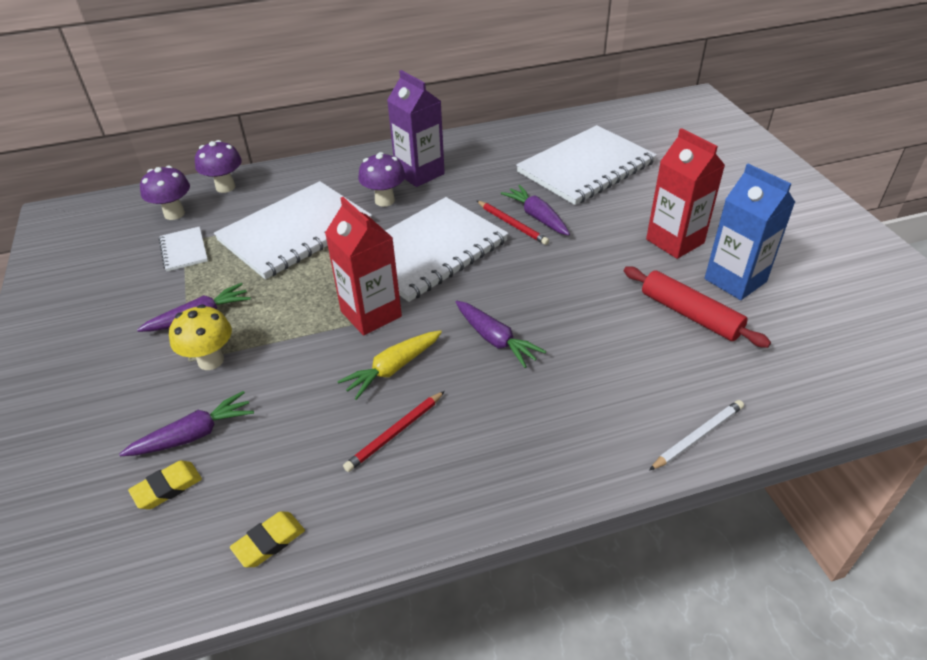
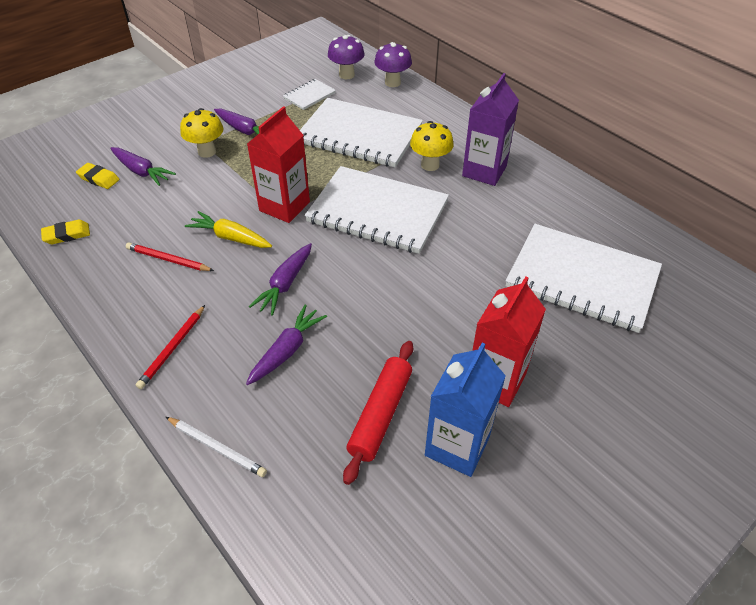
camera: 65 degrees right, 5 degrees up
yellow eraser [230,511,305,567] -> yellow eraser turned 45 degrees counterclockwise [41,220,90,244]
purple mushroom [358,152,405,207] -> yellow mushroom [410,121,454,171]
red pencil [477,201,549,245] -> red pencil moved to [136,305,205,389]
purple carrot [501,185,570,235] -> purple carrot moved to [246,305,327,385]

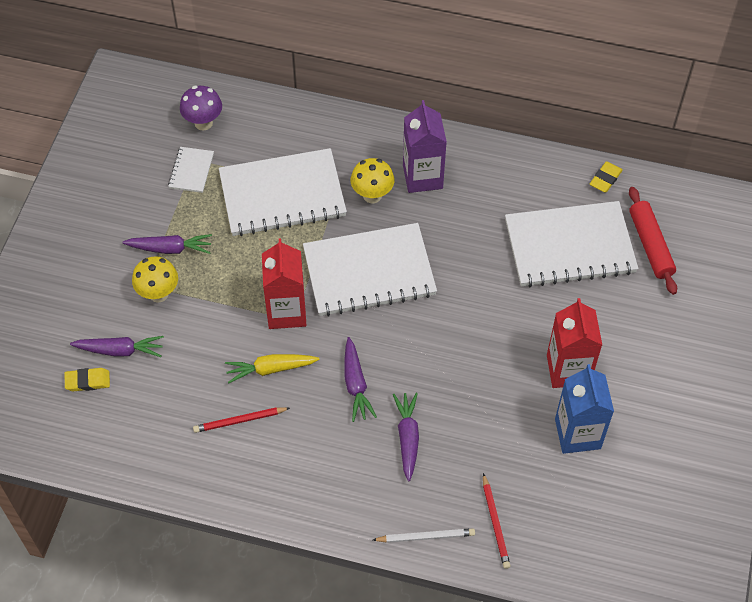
camera: 35 degrees left, 10 degrees up
yellow eraser [41,220,90,244] -> yellow eraser moved to [590,161,623,193]
red pencil [136,305,205,389] -> red pencil moved to [483,473,511,569]
red rolling pin [343,341,413,485] -> red rolling pin moved to [629,187,677,295]
purple mushroom [374,42,412,87] -> none

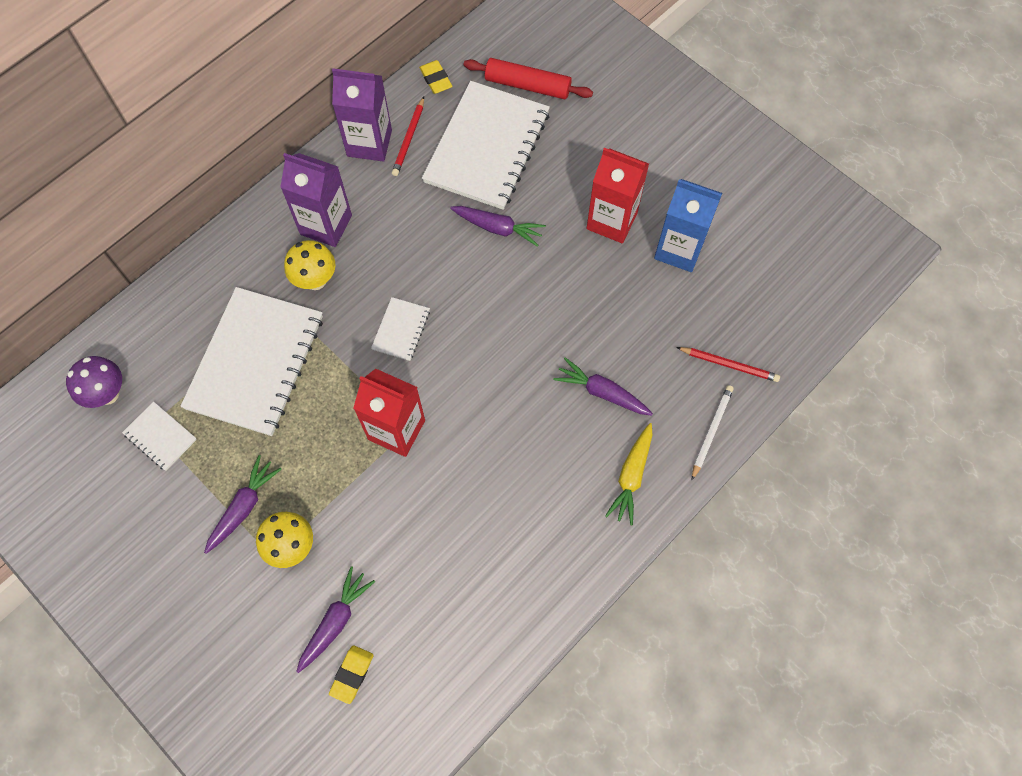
camera: 60 degrees left, 10 degrees up
red pencil [193,407,290,433] -> red pencil moved to [392,97,424,176]
yellow carrot [225,354,319,383] -> yellow carrot moved to [605,423,652,525]
white notebook [303,223,437,317] -> white notebook [371,297,430,361], size x0.44
purple carrot [344,337,377,422] -> purple carrot moved to [450,206,546,247]
none -> purple carton [332,68,392,162]

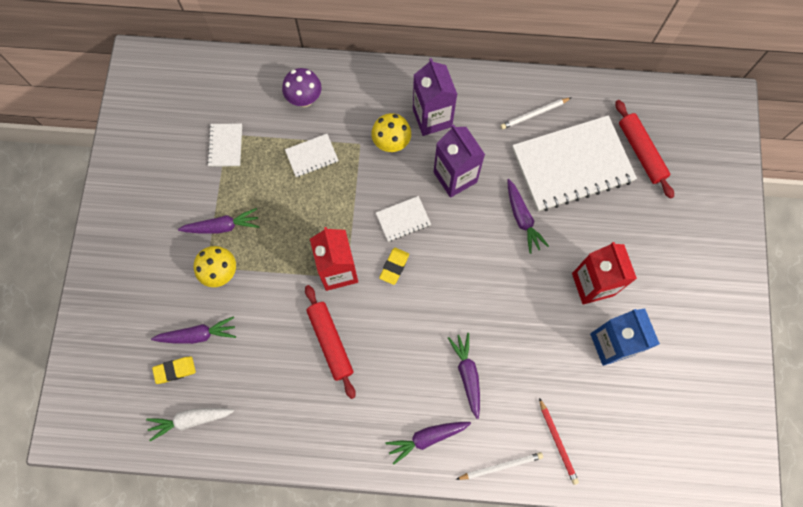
camera: 50 degrees right, 5 degrees up
purple mushroom [66,356,122,408] -> purple mushroom moved to [282,68,322,107]
white notebook [180,287,323,436] -> white notebook [285,134,339,177], size x0.44
purple carton [332,68,392,162] -> purple carton moved to [434,124,485,198]
red pencil [392,97,424,176] -> white pencil [500,98,571,130]
yellow eraser [419,60,452,94] -> yellow eraser moved to [379,248,409,285]
yellow carrot [605,423,652,525] -> purple carrot [385,422,471,465]
none -> white carrot [146,408,234,441]
none -> red rolling pin [305,285,356,399]

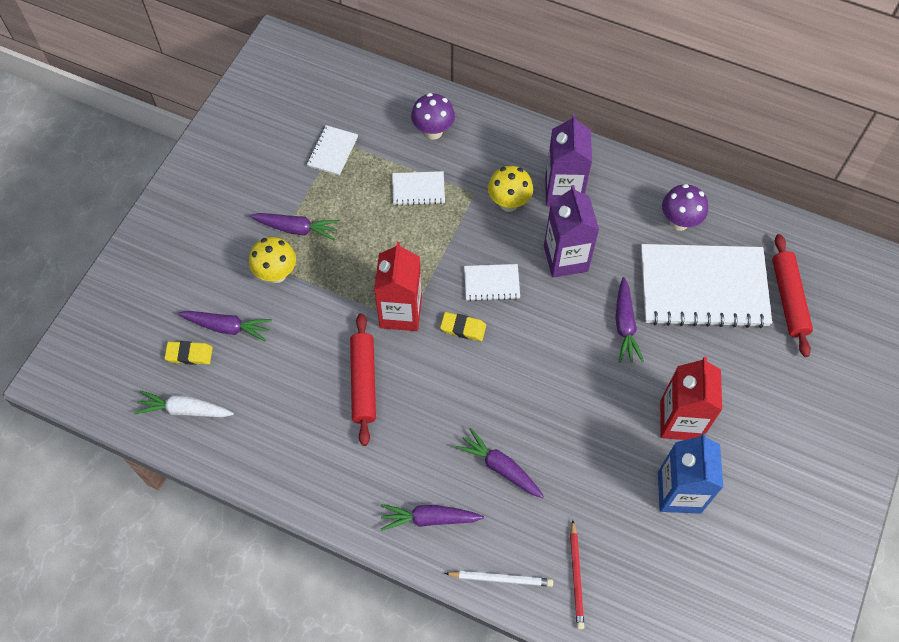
camera: 20 degrees right, 10 degrees down
yellow eraser [379,248,409,285] -> yellow eraser turned 60 degrees clockwise [440,312,486,341]
purple carrot [448,333,480,419] -> purple carrot turned 60 degrees counterclockwise [455,428,544,498]
white pencil [500,98,571,130] -> purple mushroom [662,184,708,231]

